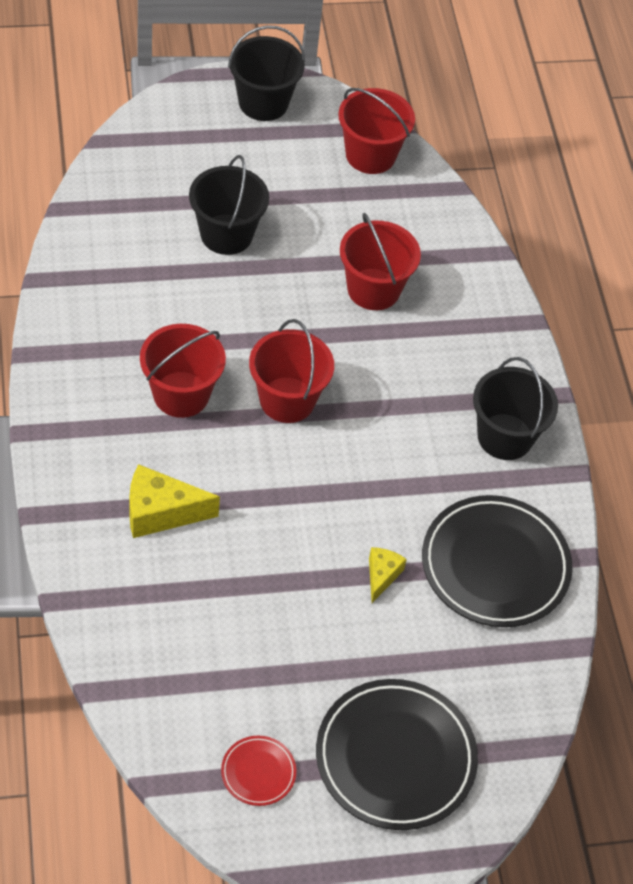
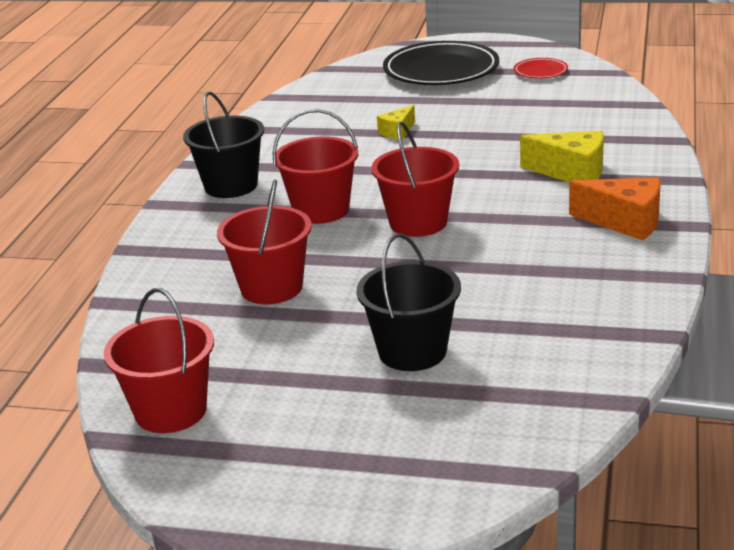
camera: 150 degrees left, 25 degrees down
red bucket [140,324,226,418] -> red bucket moved to [273,109,358,224]
black bucket [228,25,305,121] -> none
black plate [422,495,572,627] -> none
none -> orange cheese [569,177,661,241]

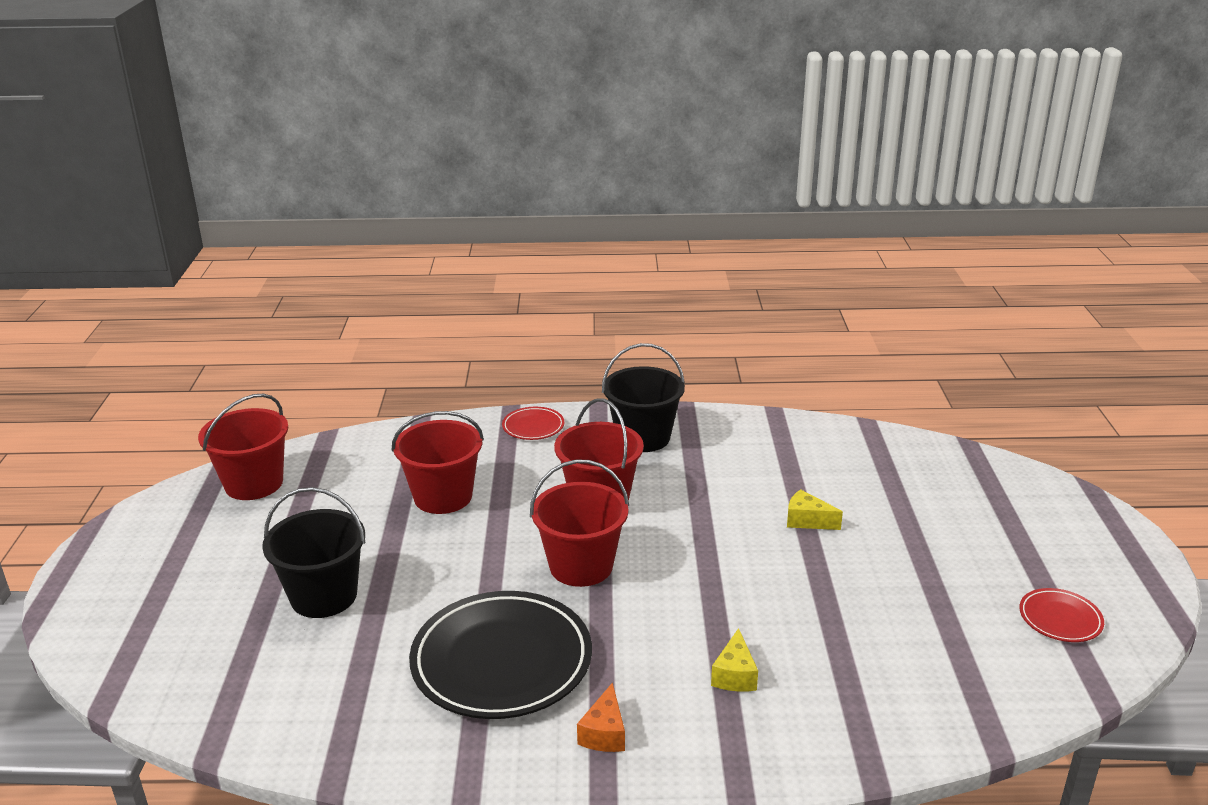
camera: 75 degrees right, 0 degrees up
black plate [383,41,499,85] -> black plate moved to [409,591,592,719]
yellow cheese [520,131,604,182] -> yellow cheese [711,628,758,692], size x0.58
orange cheese [569,177,661,241] -> orange cheese [577,682,625,752], size x0.58
none -> red plate [502,407,564,440]

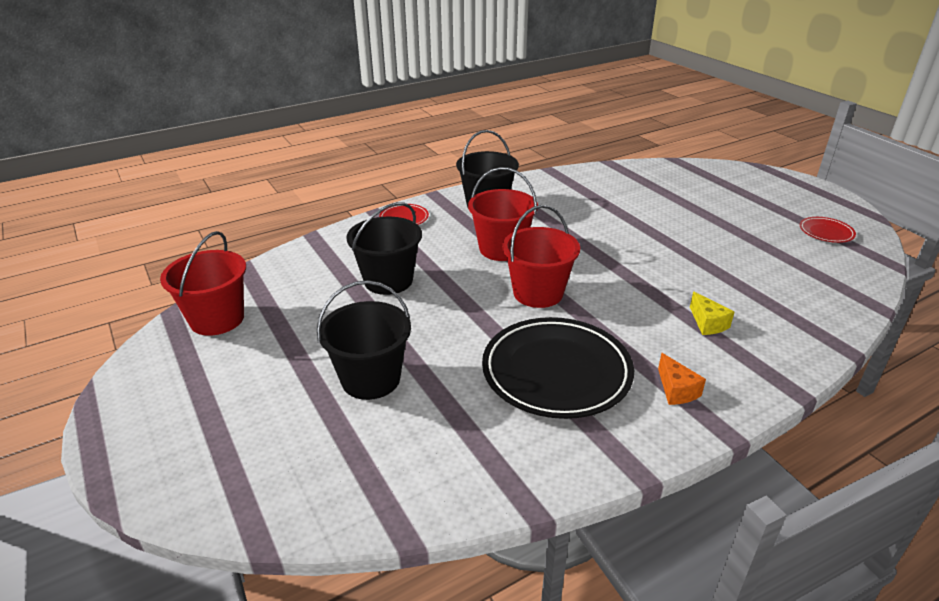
camera: 30 degrees left, 5 degrees up
red bucket [392,411,484,514] -> black bucket [346,202,422,295]
yellow cheese [787,489,843,530] -> none

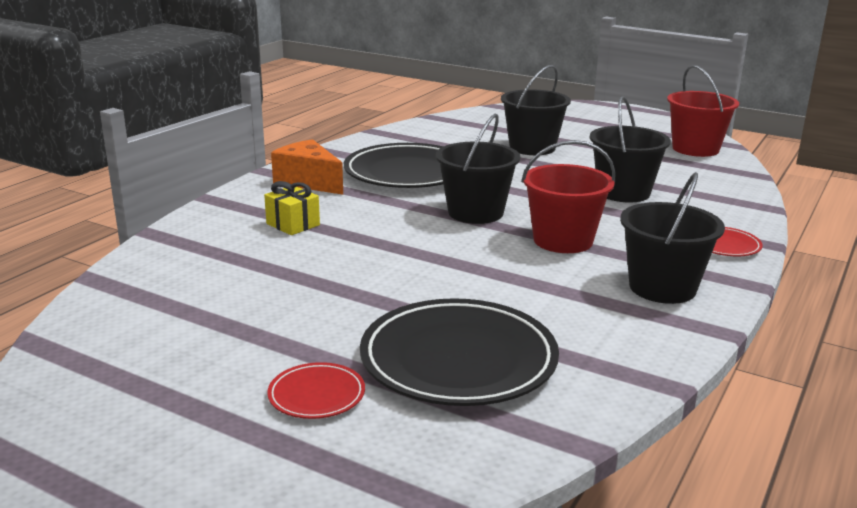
camera: 150 degrees right, 10 degrees down
red bucket [502,205,580,308] -> black bucket [436,113,520,224]
orange cheese [658,353,706,405] -> orange cheese [271,139,343,195], size x1.72
yellow cheese [690,292,734,335] -> yellow gift [264,181,320,235]
red plate [800,217,856,243] -> red plate moved to [267,362,365,419]
none -> black plate [360,298,559,406]

